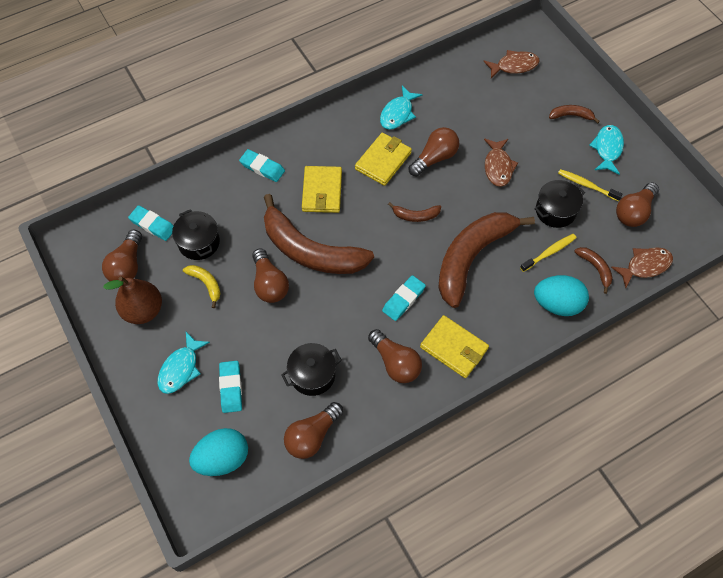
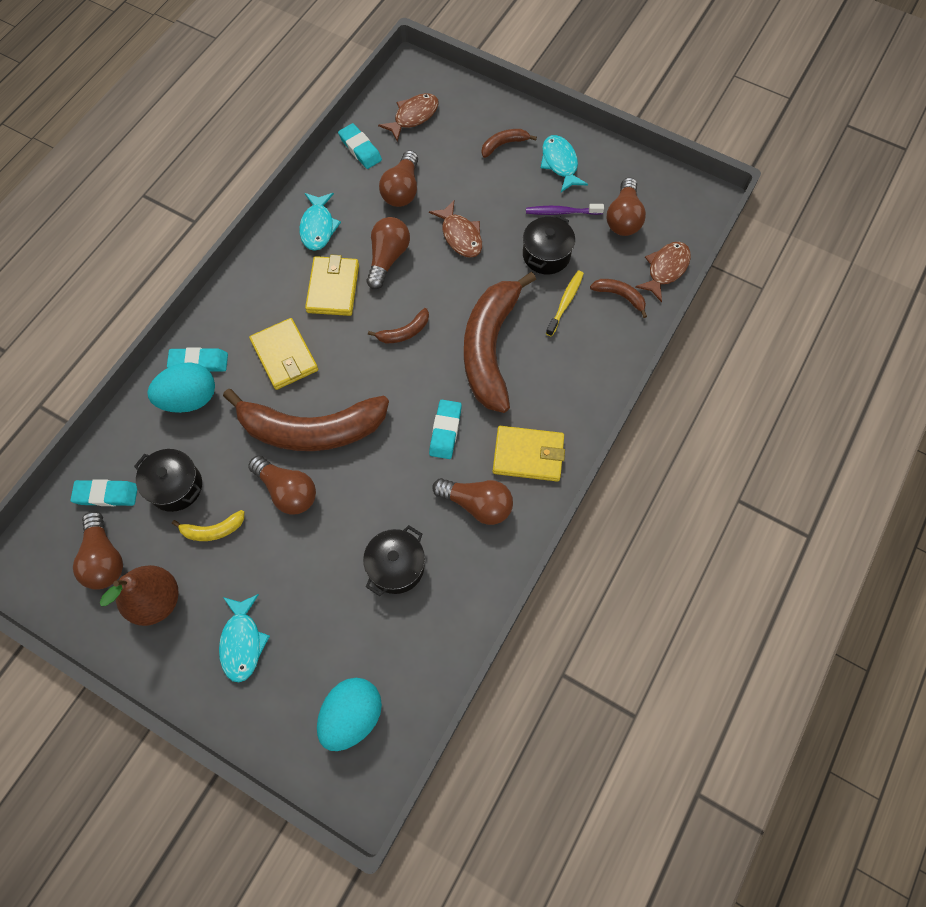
camera: 30 degrees left, 5 degrees up
yellow banana [183,265,221,308] -> yellow banana turned 150 degrees clockwise [172,510,244,541]
turquoise eraser [219,361,242,413] -> turquoise eraser moved to [338,123,382,169]
brown light bulb [284,402,343,459] -> brown light bulb moved to [379,150,418,207]
turquoise egg [534,275,589,316] -> turquoise egg moved to [147,362,215,413]
yellow toothbrush [558,169,622,201] -> purple toothbrush [526,204,604,215]

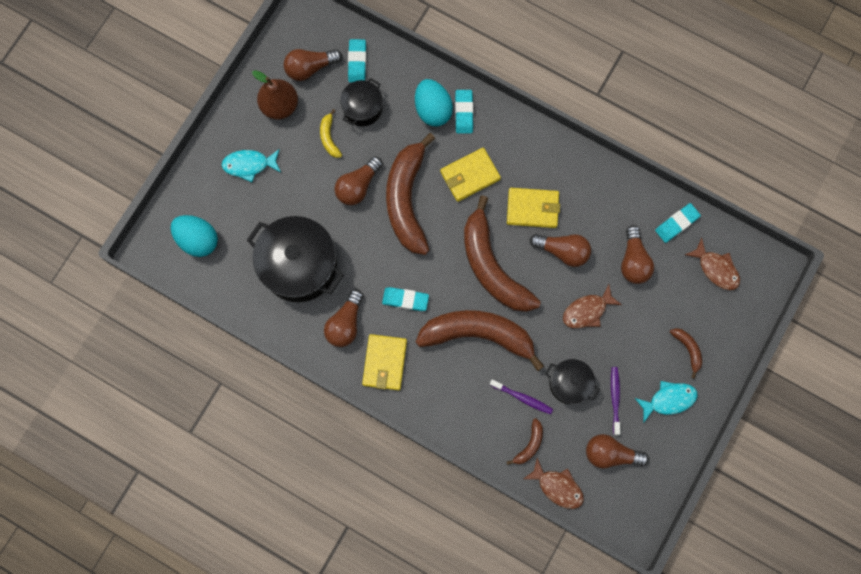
camera: 90 degrees right, 10 degrees up
turquoise fish [299,193,341,251] -> none
black pot [363,525,425,596] -> black pot [247,216,344,302], size x1.87
brown banana [368,308,429,343] -> brown banana [464,195,541,312], size x2.41
brown light bulb [379,150,418,207] -> brown light bulb turned 105 degrees counterclockwise [621,225,654,284]
yellow toothbrush [546,270,584,337] -> purple toothbrush [490,379,553,414]

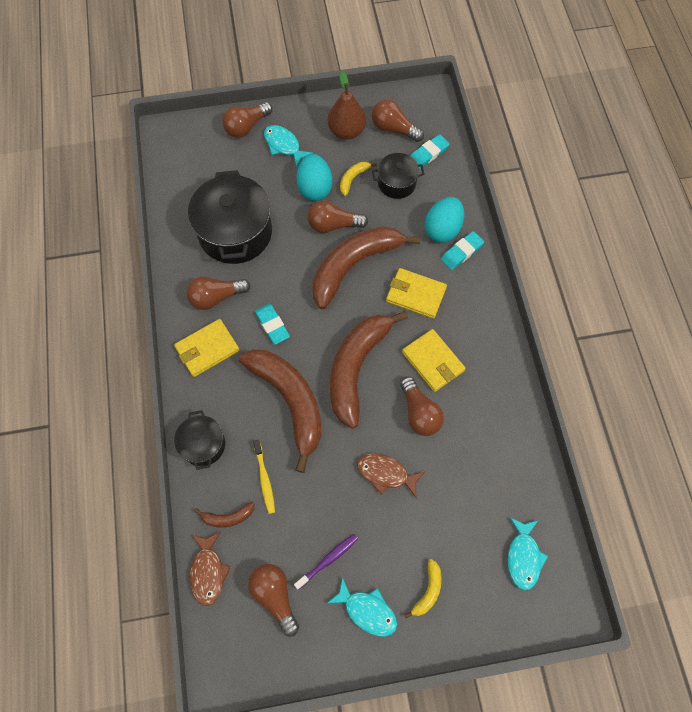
camera: 50 degrees right, 10 degrees down
turquoise egg [171,215,218,257] -> turquoise egg moved to [296,154,333,201]
purple toothbrush [490,379,553,414] -> yellow toothbrush [253,440,275,514]
black pot [545,359,600,404] -> black pot moved to [174,410,225,470]
brown light bulb [621,225,654,284] -> brown light bulb moved to [222,102,272,138]
turquoise eraser [655,203,701,243] -> none
brown banana [670,328,702,379] -> yellow banana [404,559,442,618]
brown fish [685,238,740,290] -> turquoise fish [508,517,548,590]

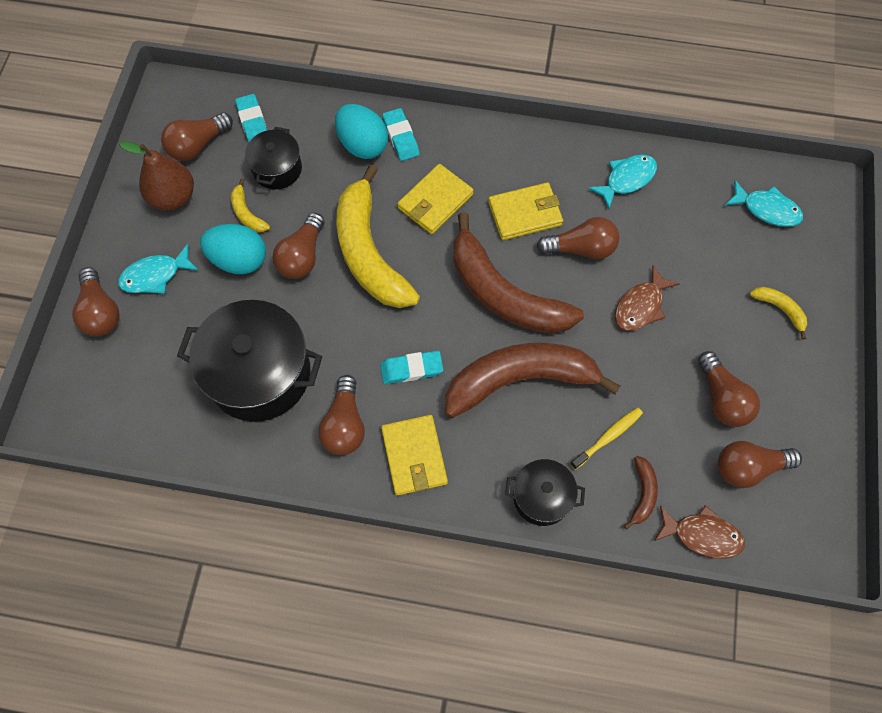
camera: 70 degrees left, 0 degrees up
yellow toothbrush [253,440,275,514] -> yellow toothbrush turned 45 degrees counterclockwise [570,407,643,470]
purple toothbrush [294,534,358,590] -> brown light bulb [698,351,760,427]
brown banana [312,226,420,309] -> yellow banana [336,165,420,308]
turquoise fish [327,577,397,637] -> turquoise fish moved to [588,154,657,209]

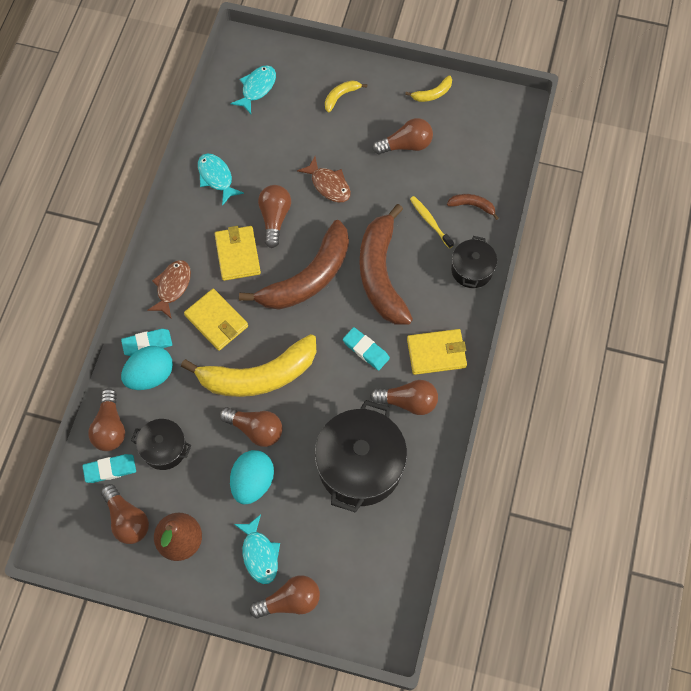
camera: 85 degrees left, 0 degrees up
yellow banana [231,178,270,232] -> yellow banana moved to [405,75,452,102]
turquoise eraser [380,351,443,384] -> turquoise eraser turned 45 degrees counterclockwise [343,327,390,371]
brown fish [654,505,745,559] -> brown fish moved to [147,260,191,319]
brown light bulb [718,441,802,488] -> brown light bulb moved to [88,388,125,451]

